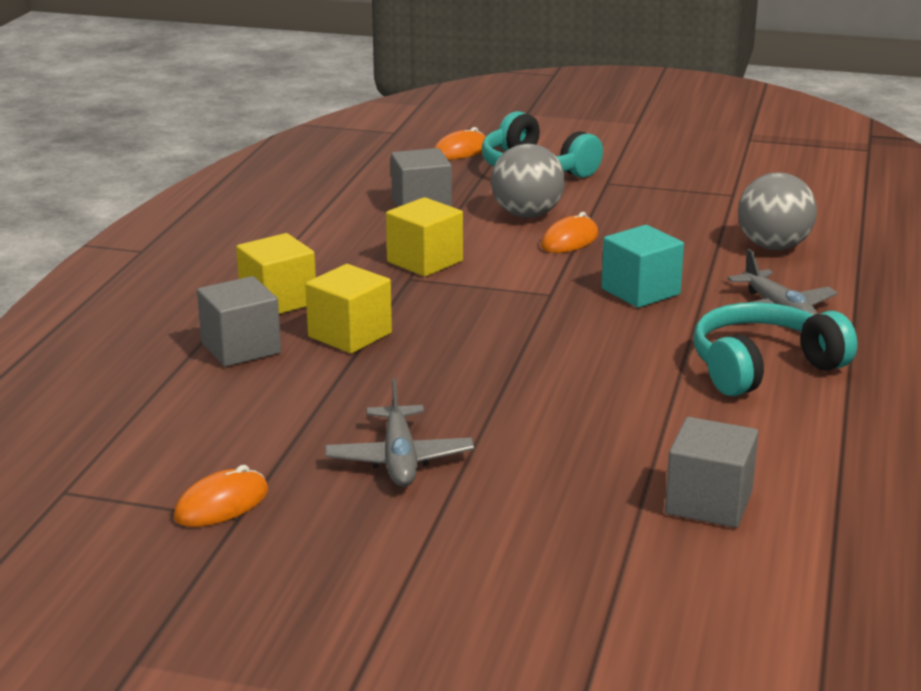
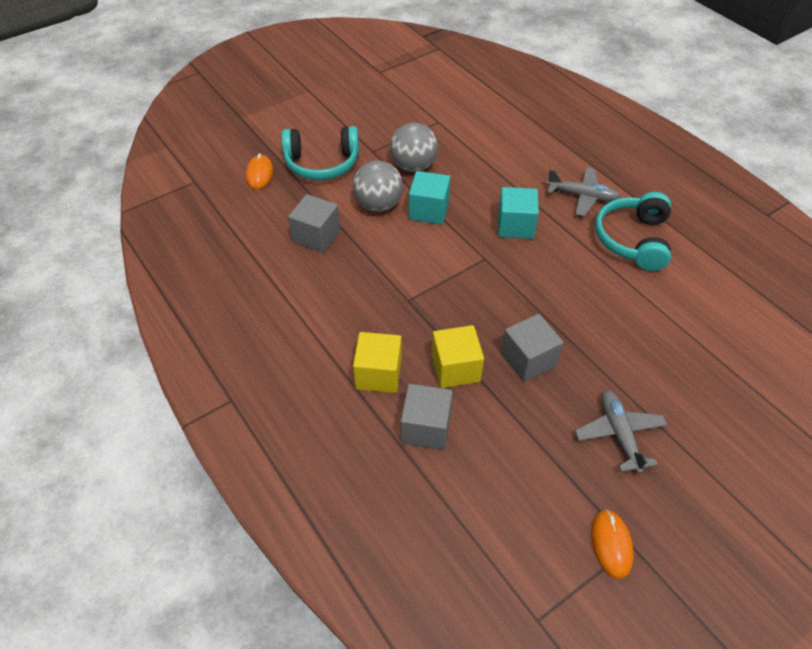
camera: 50 degrees left, 25 degrees up
grey plane [325,378,474,487] -> grey plane turned 135 degrees counterclockwise [575,390,667,473]
yellow cube [386,197,463,277] -> none
orange mouse [541,212,598,253] -> turquoise cube [409,171,450,224]
grey cube [665,417,758,528] -> grey cube moved to [501,314,564,382]
grey ball [738,173,817,250] -> grey ball moved to [390,123,438,172]

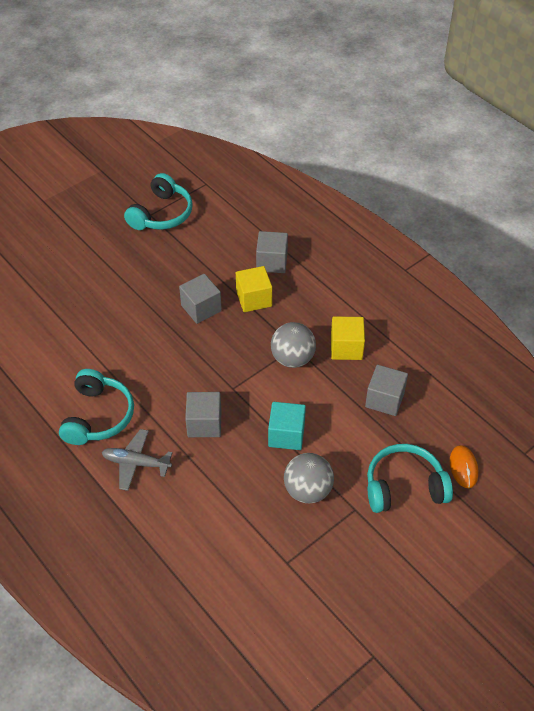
camera: 175 degrees right, 0 degrees up
grey ball [353,160,403,212] -> grey ball moved to [271,322,316,368]
yellow cube [353,332,402,393] -> yellow cube moved to [331,316,365,360]
turquoise cube [498,187,539,239] -> grey cube [185,392,221,437]
grey plane [575,390,667,473] -> none
orange mouse [591,509,633,579] -> turquoise headphones [124,173,193,230]

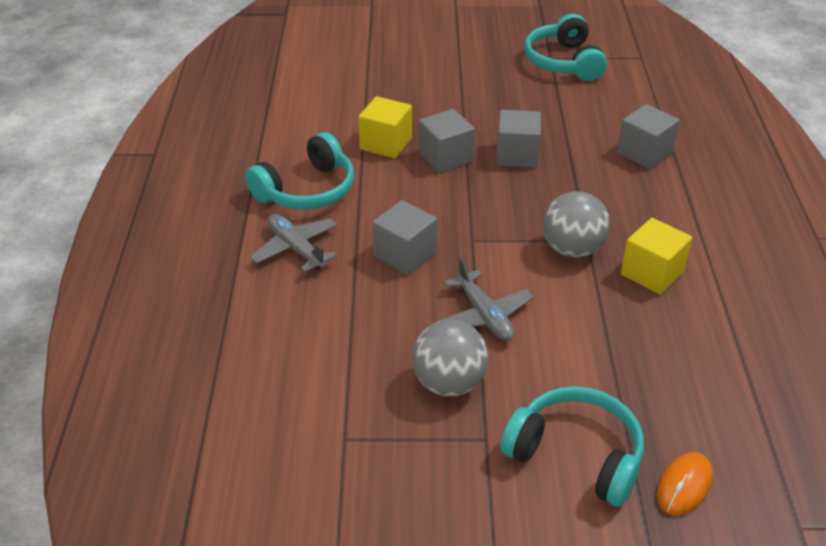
camera: 40 degrees right, 10 degrees down
turquoise headphones [124,173,193,230] -> turquoise headphones turned 105 degrees clockwise [524,14,607,81]
yellow cube [236,266,272,312] -> yellow cube moved to [358,96,412,158]
turquoise cube [268,402,306,450] -> grey plane [437,257,533,341]
grey cube [365,365,408,416] -> grey cube moved to [419,109,475,173]

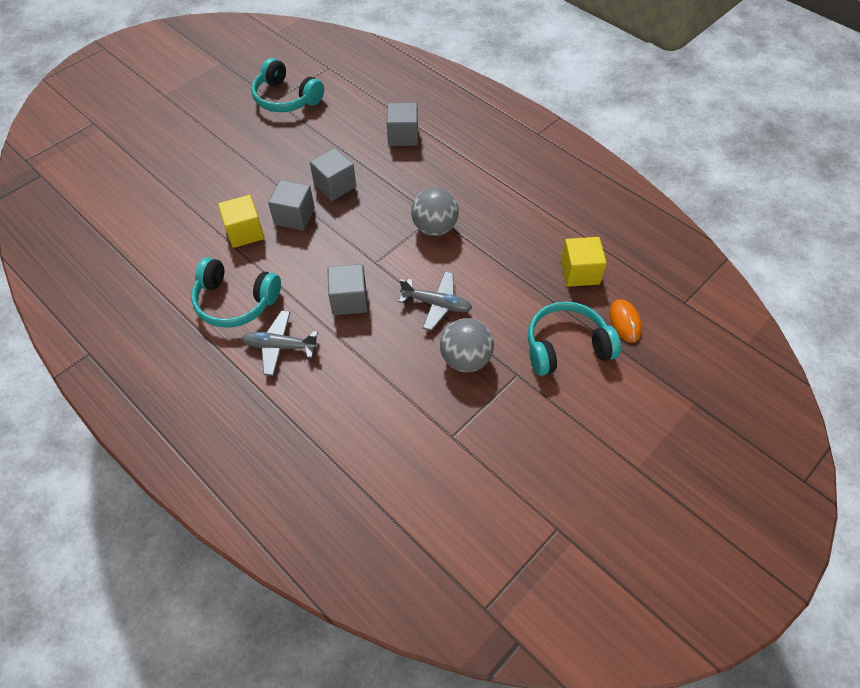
camera: 45 degrees left, 15 degrees up
turquoise headphones [245,132,354,210] -> turquoise headphones turned 105 degrees clockwise [191,257,281,328]
yellow cube [621,218,692,294] -> yellow cube moved to [561,237,607,287]

